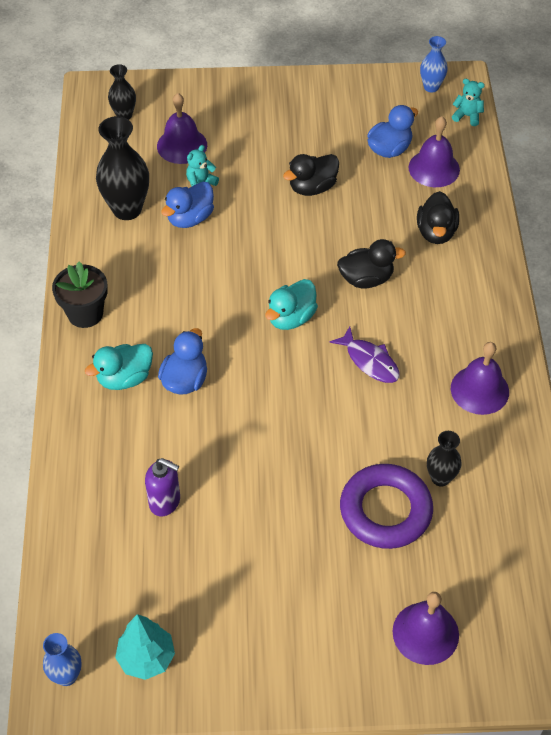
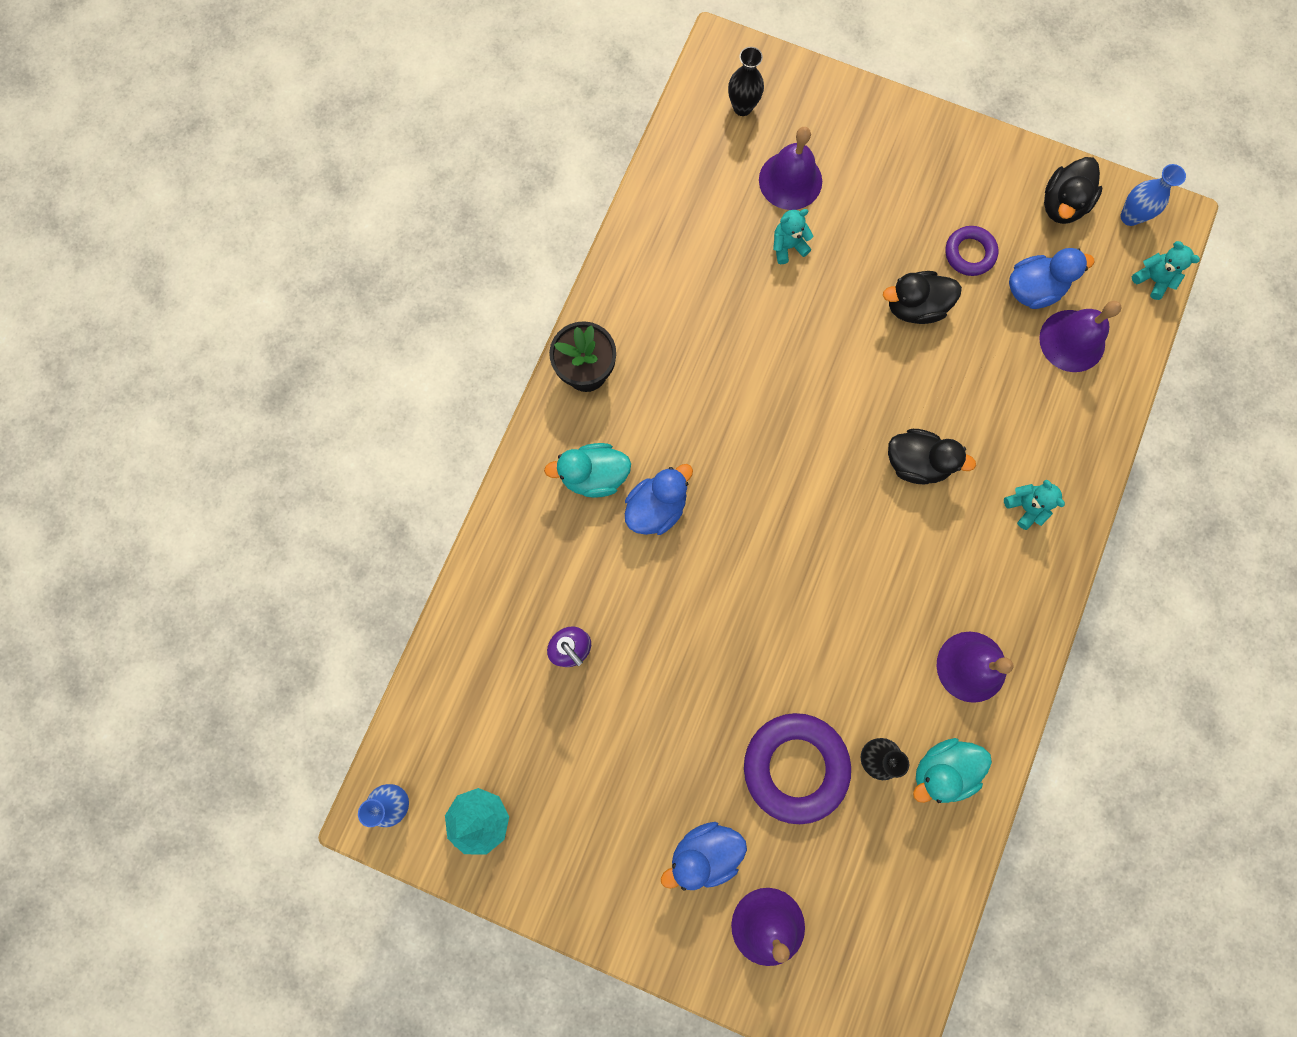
camera: 25 degrees right, 25 degrees up
black vase [96,116,149,220] -> none
blue duck [161,182,214,228] -> blue duck moved to [661,822,747,890]
turquoise duck [265,279,318,330] -> turquoise duck moved to [913,738,992,803]
purple fish [330,327,400,383] -> none
black duck [417,191,459,244] -> black duck moved to [1044,157,1102,224]
none -> purple ring [945,226,998,276]
none -> turquoise teddy bear [1004,480,1065,530]

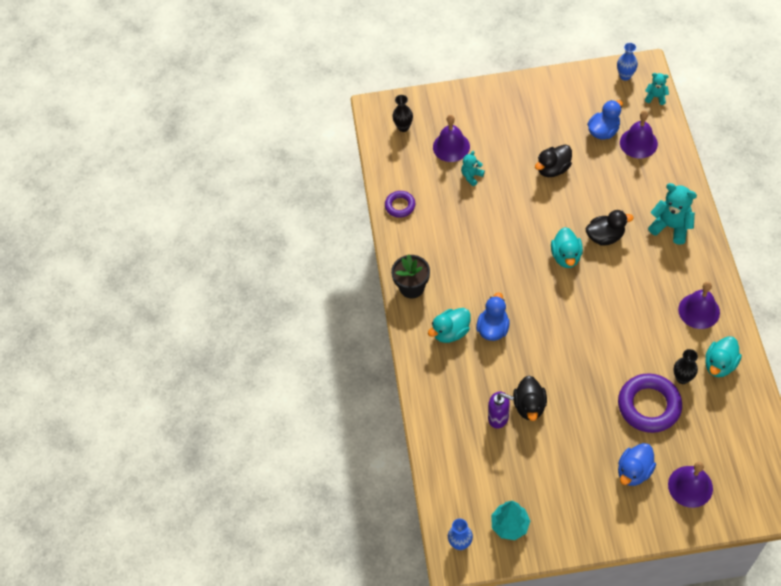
camera: 25 degrees left, 20 degrees down
purple ring [945,226,998,276] -> purple ring moved to [385,191,415,218]
turquoise teddy bear [1004,480,1065,530] -> turquoise teddy bear [648,183,697,245], size x1.77
black duck [1044,157,1102,224] -> black duck moved to [513,376,547,421]
none -> turquoise duck [551,227,583,268]

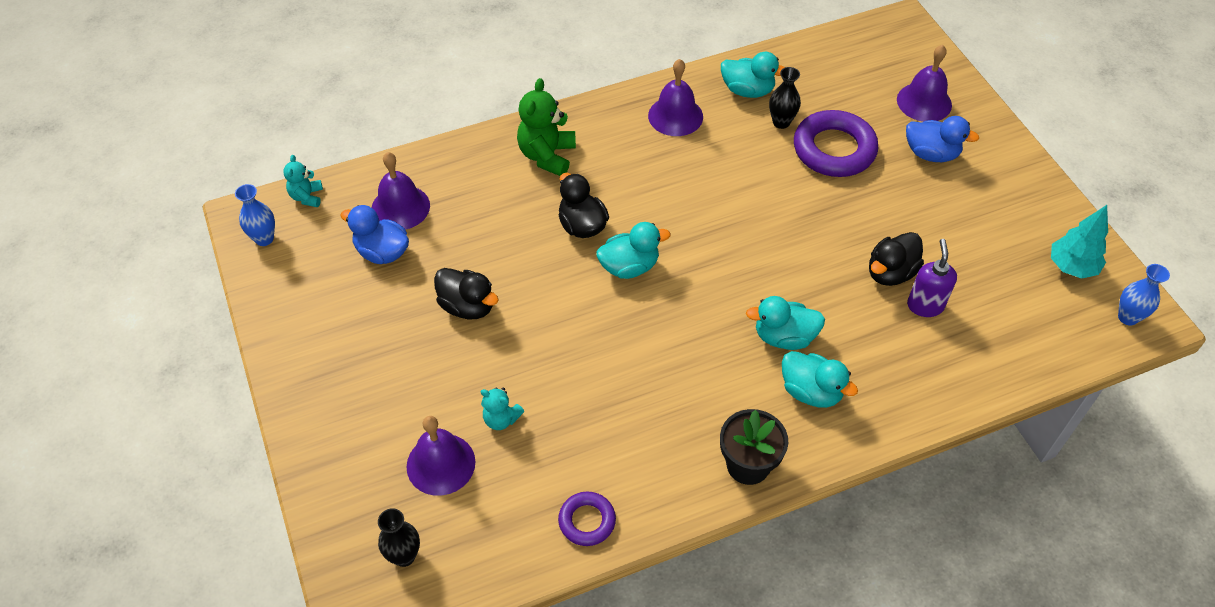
camera: 110 degrees left, 5 degrees down
blue duck [476,292,510,341] -> turquoise duck [746,296,825,350]
black duck [513,376,547,421] -> black duck turned 150 degrees clockwise [869,232,924,286]
turquoise teddy bear [648,183,697,245] -> green teddy bear [517,78,576,176]

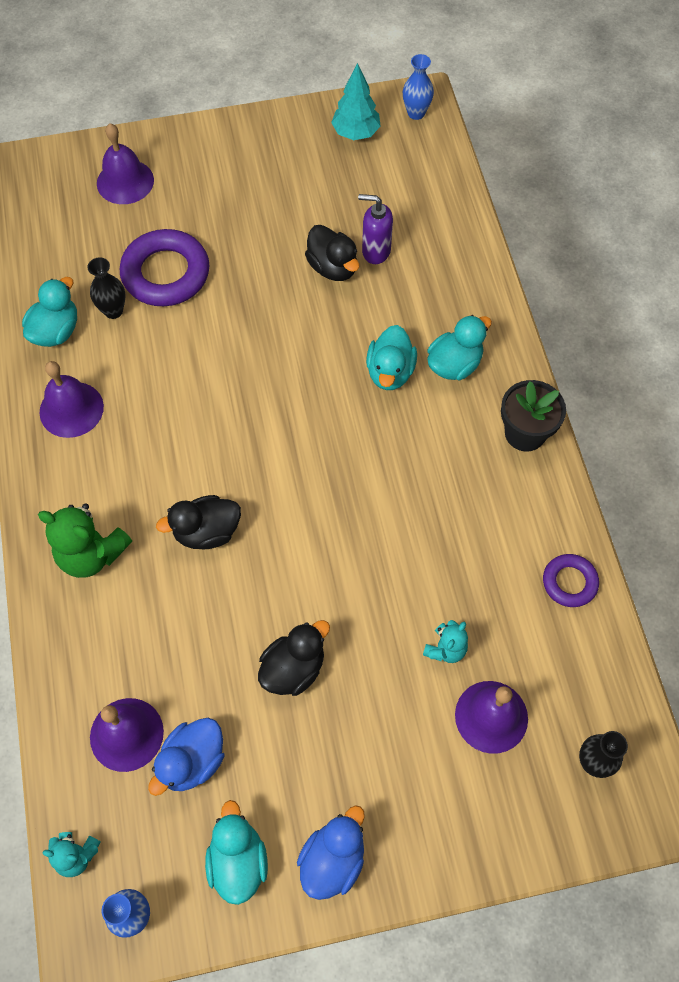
camera: 80 degrees left, 10 degrees up
turquoise duck [596,222,670,279] -> turquoise duck moved to [205,800,268,905]
blue duck [906,116,979,162] -> blue duck moved to [297,805,365,900]

